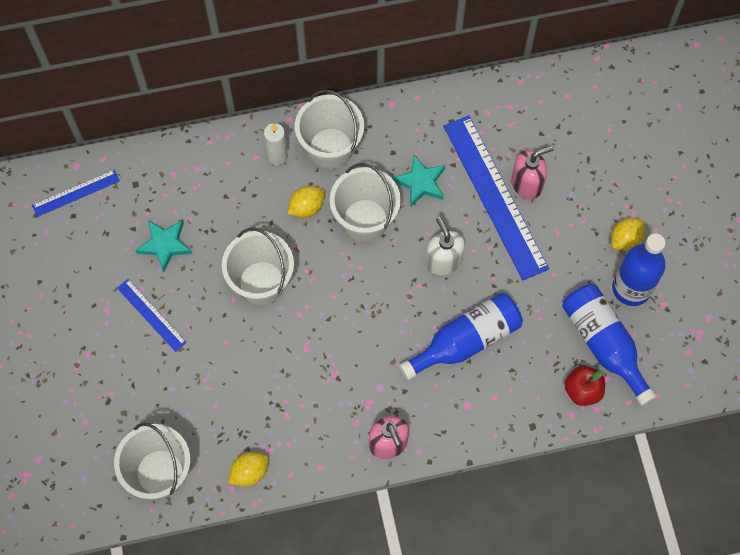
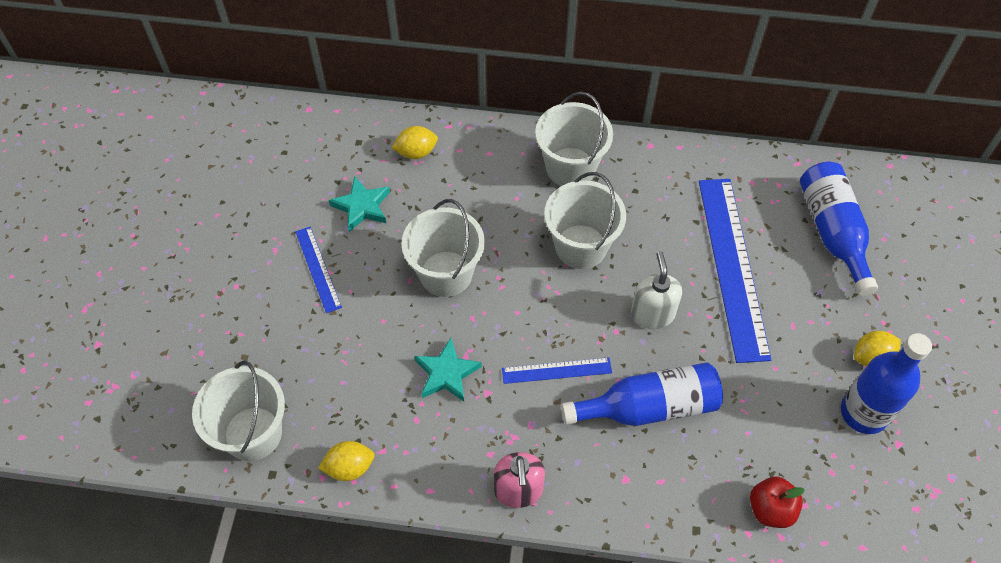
camera: 20 degrees right, 10 degrees down
blue ruler [32,170,120,217] -> blue ruler moved to [502,357,612,384]
white candle [264,123,288,165] -> none
yellow lemon [288,186,325,218] -> yellow lemon moved to [392,126,438,159]
turquoise star [392,155,445,207] -> turquoise star moved to [414,338,482,402]
pink soap dispenser [511,146,554,199] -> none
blue bottle [562,284,656,406] -> blue bottle moved to [800,162,878,296]

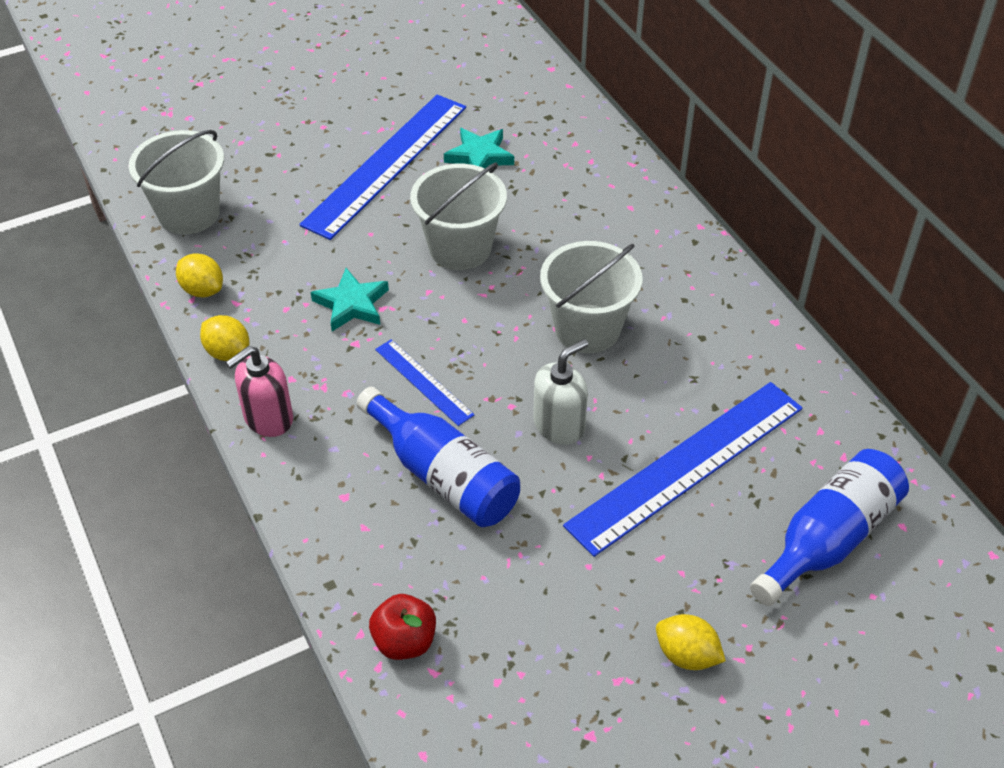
camera: 55 degrees right, 10 degrees down
blue ruler [295,227,342,313] -> blue ruler [299,95,466,240], size x2.07
yellow lemon [392,126,438,159] -> yellow lemon moved to [200,315,249,361]
white bucket [535,92,613,186] -> none
blue bottle [841,333,932,434] -> none

